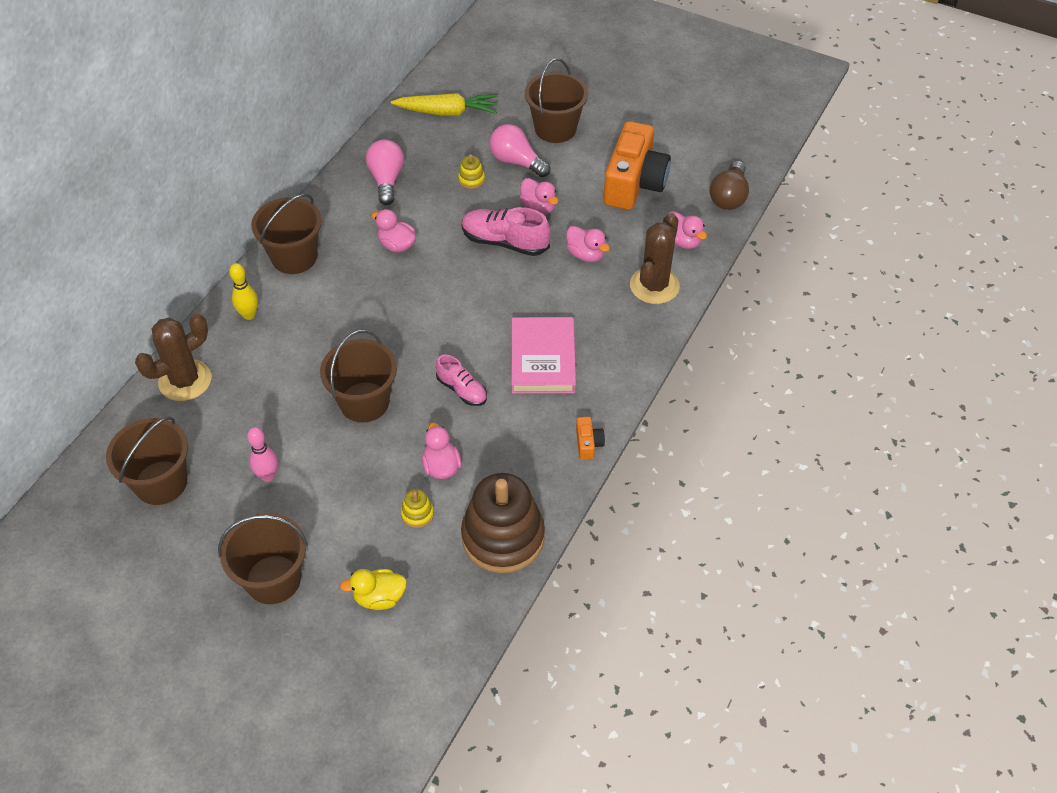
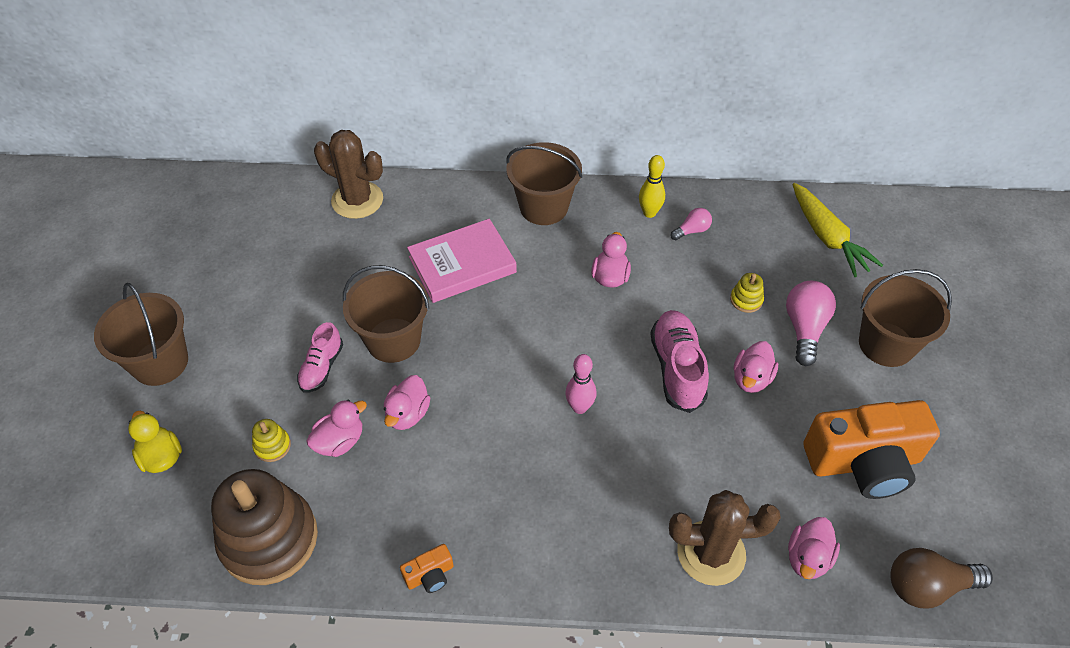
camera: 65 degrees right, 0 degrees up
brown bucket [106,416,188,505] -> none
yellow bowling pin [229,263,258,320] -> yellow bowling pin moved to [639,155,665,218]
pink bowling pin [247,427,278,482] -> pink bowling pin moved to [565,354,596,414]
pink light bulb [366,139,404,205] -> pink light bulb [670,208,712,241], size x0.56
pink shoe [436,355,487,406] -> pink shoe moved to [297,322,343,393]
pink book [511,317,576,394] -> pink book moved to [407,219,517,303]
pink duck [566,226,610,262] -> pink duck moved to [384,375,430,430]

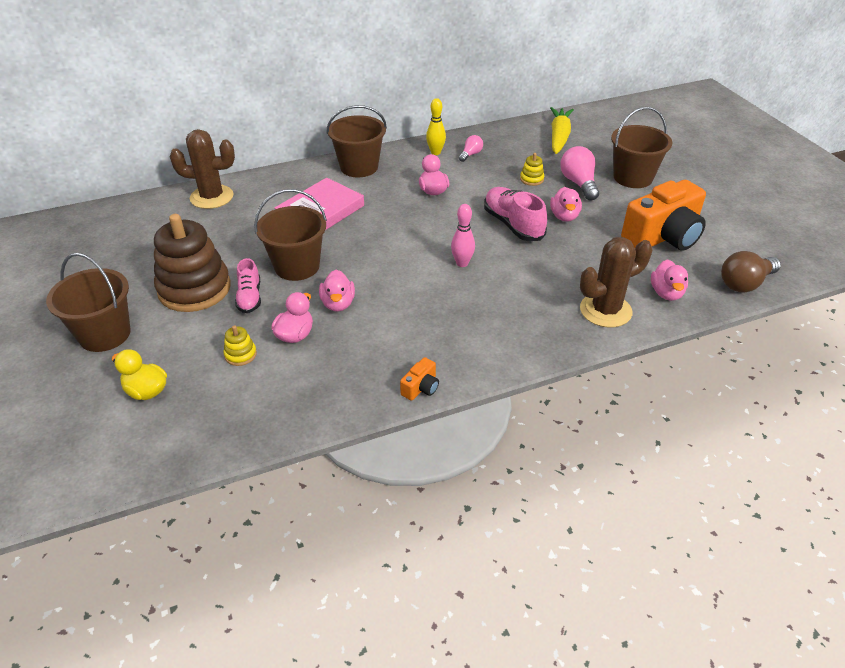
camera: 25 degrees left, 10 degrees down
brown stacking toy [211,469,318,585] -> brown stacking toy moved to [154,214,231,312]
yellow carrot [793,183,883,277] -> yellow carrot turned 120 degrees counterclockwise [550,107,574,154]

